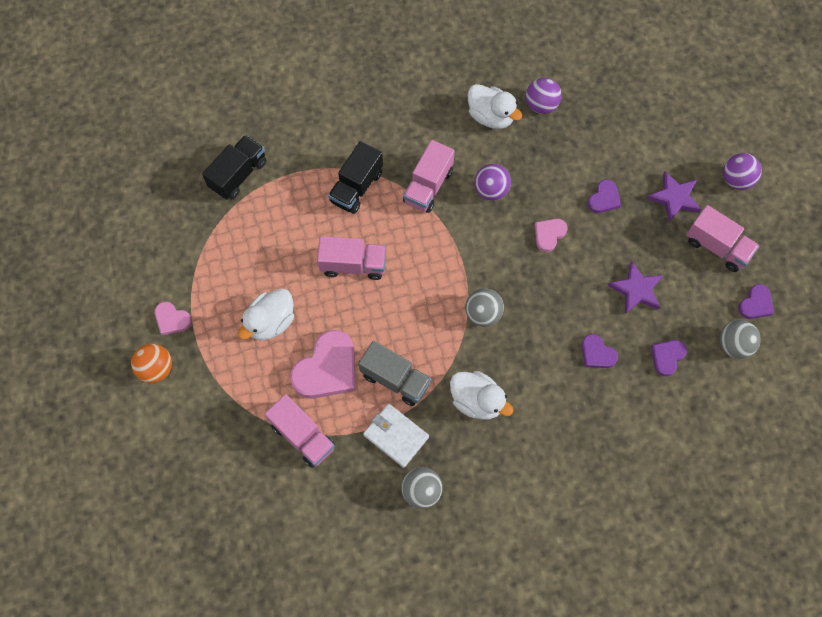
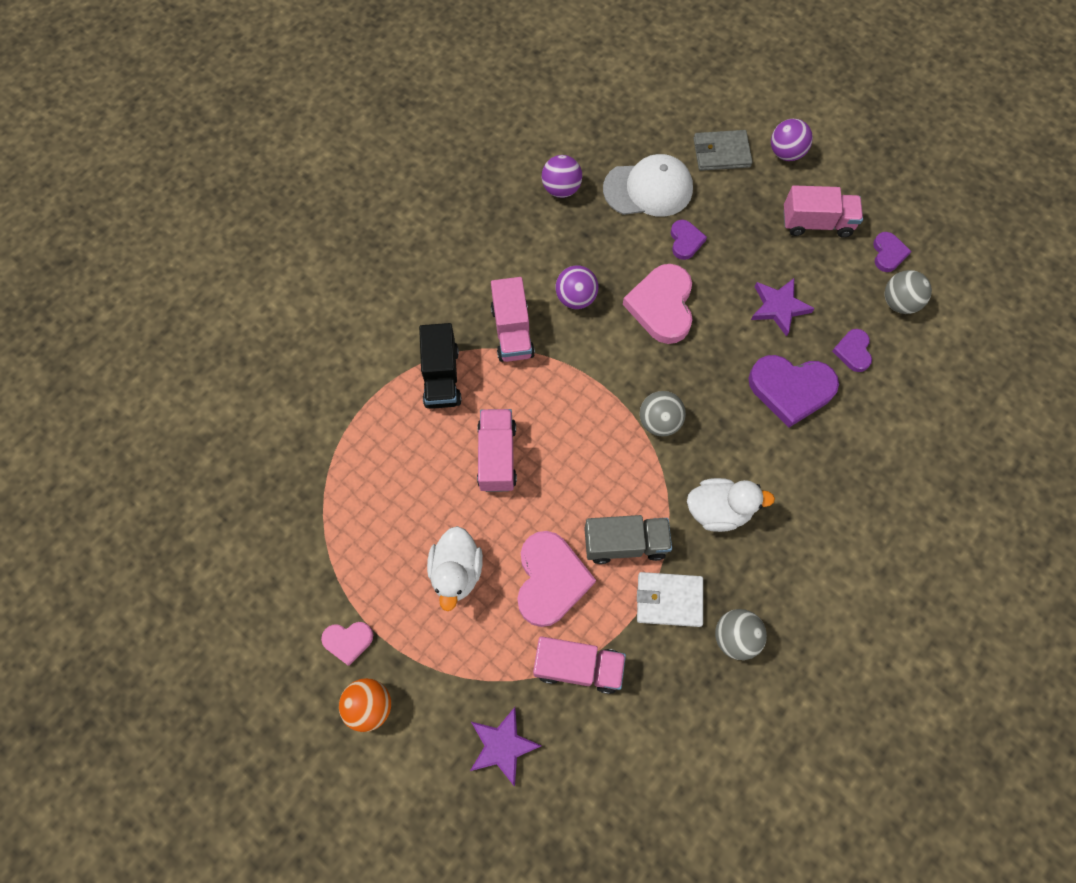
camera: 35 degrees left, 0 degrees up
black truck [202,135,266,200] -> none
pink truck [317,236,386,280] -> pink truck turned 60 degrees counterclockwise [477,409,517,492]
white duck [468,84,522,129] -> none
pink heart [535,219,567,252] -> pink heart [623,264,693,344], size x1.90
purple heart [582,334,618,368] -> purple heart [748,355,839,428], size x1.90
purple star [647,172,701,222] -> purple star moved to [470,707,541,787]
none -> white cap [603,154,693,217]
none -> grey wallet [693,130,753,171]

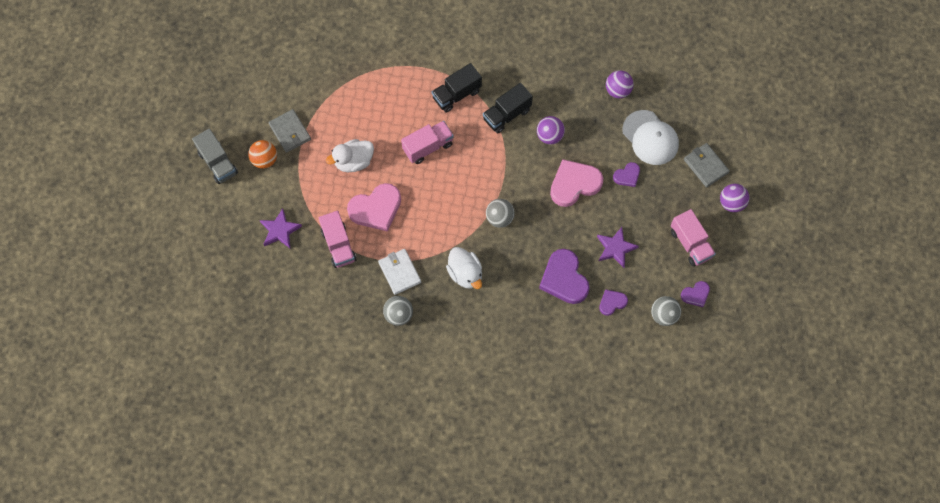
camera: 60 degrees right, 0 degrees up
pink heart [321,622,373,666] -> grey wallet [268,109,311,153]
pink truck [491,277,535,362] -> black truck [483,83,533,133]
grey truck [584,515,672,564] -> grey truck moved to [192,129,238,184]

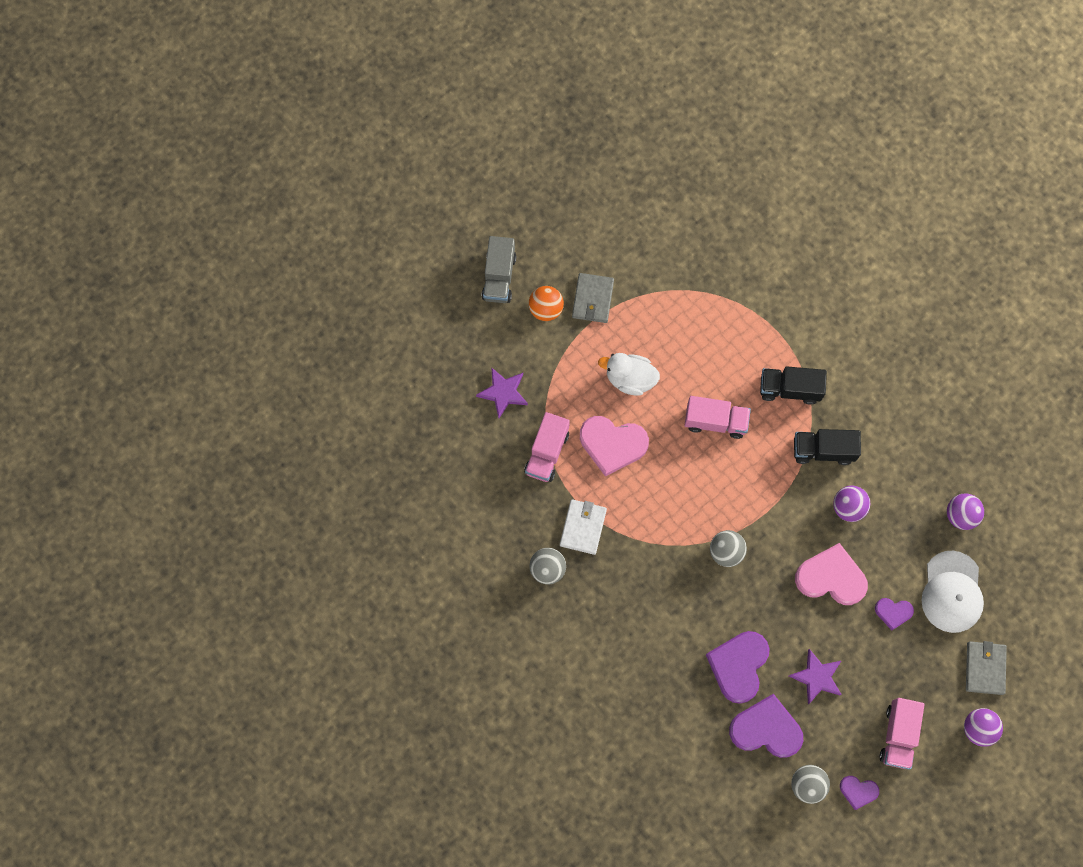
camera: 40 degrees right, 5 degrees up
white duck [446,247,482,289] -> none
purple heart [599,289,628,316] -> purple heart [729,694,803,758], size x1.90

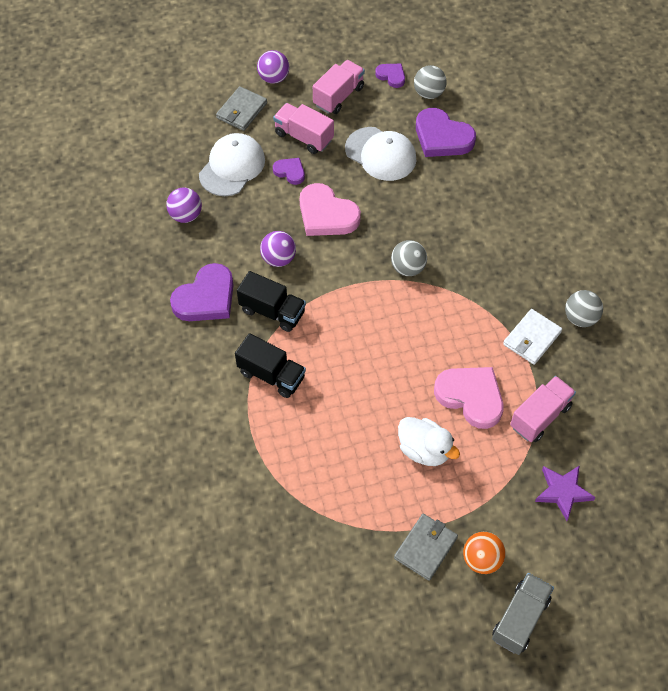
camera: 155 degrees left, 15 degrees down
pink truck [685,396,751,439] -> pink truck moved to [273,103,334,154]
purple heart [706,631,770,704] -> purple heart moved to [170,263,234,321]
purple star [789,649,842,704] -> white cap [345,127,416,181]

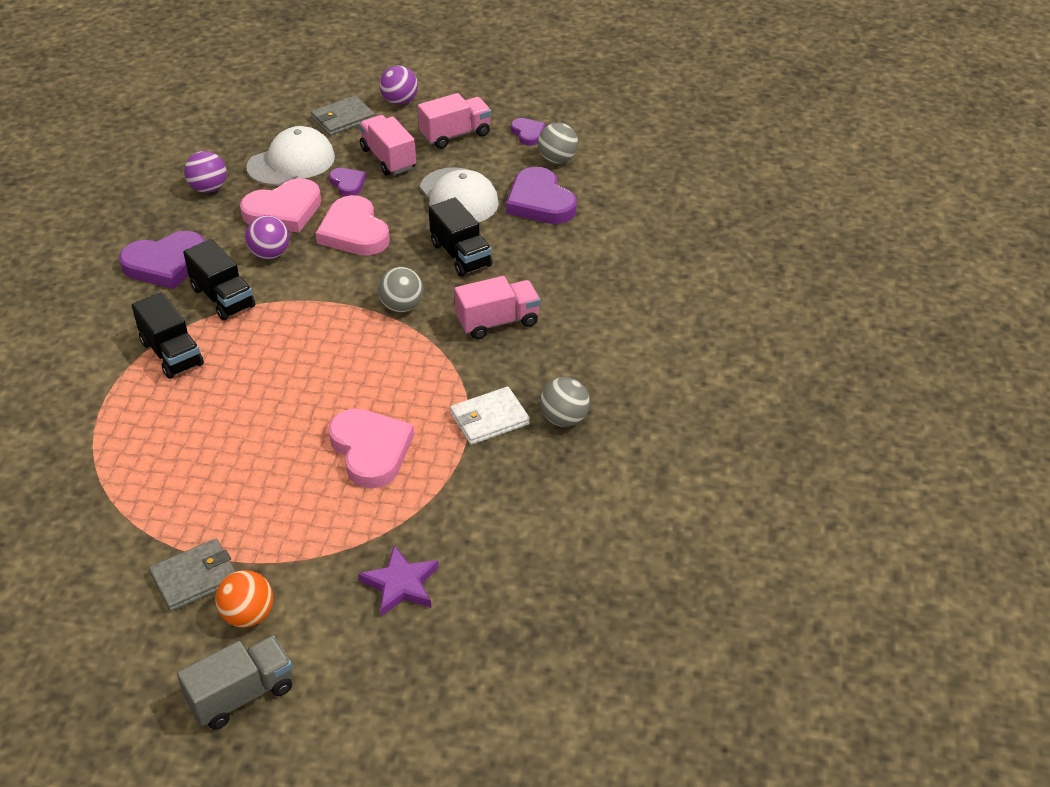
camera: 25 degrees right, 15 degrees down
white duck [398,417,460,466] -> none
pink truck [510,376,576,442] -> pink truck moved to [454,276,541,340]
none -> pink heart [240,178,321,232]
none -> black truck [429,197,492,277]

